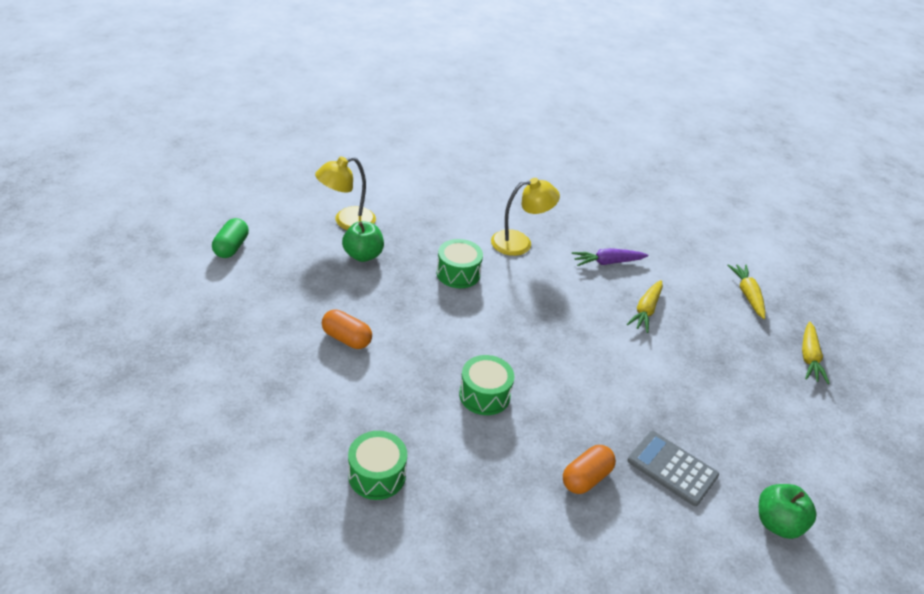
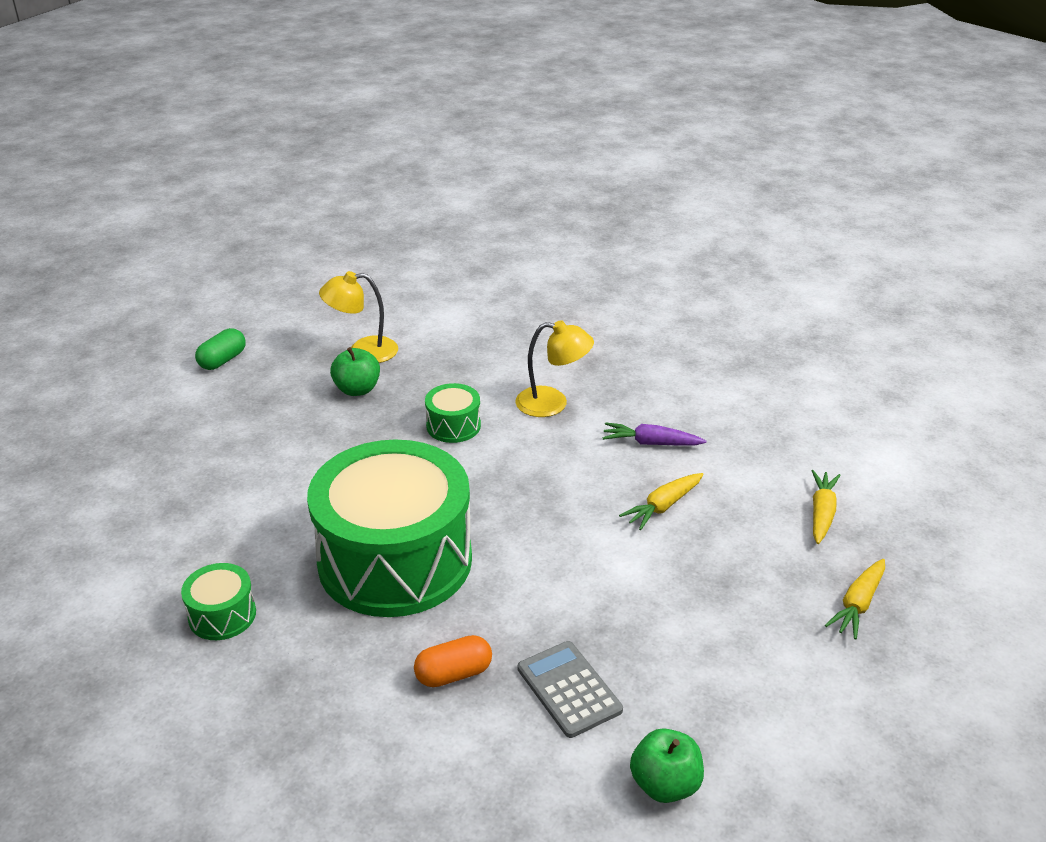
camera: 25 degrees right, 5 degrees down
orange capsule [322,309,372,349] -> none
green drum [459,355,514,415] -> green drum [307,439,472,617], size x2.44

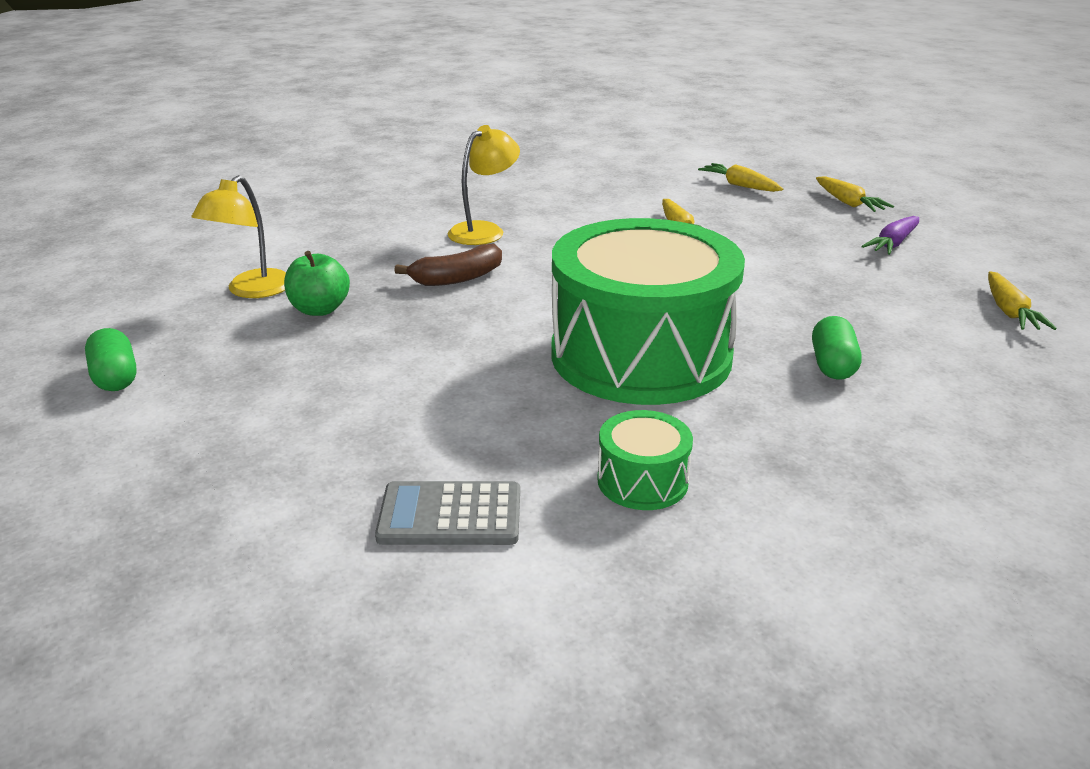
camera: 60 degrees left, 5 degrees down
orange capsule [414,635,492,687] -> green capsule [812,316,862,380]
green drum [425,383,481,443] -> brown banana [394,244,502,286]
grey calculator [518,641,623,738] -> grey calculator moved to [375,481,520,545]
purple carrot [602,422,706,446] -> purple carrot moved to [861,216,919,255]
green apple [630,729,704,803] -> yellow carrot [988,271,1057,330]

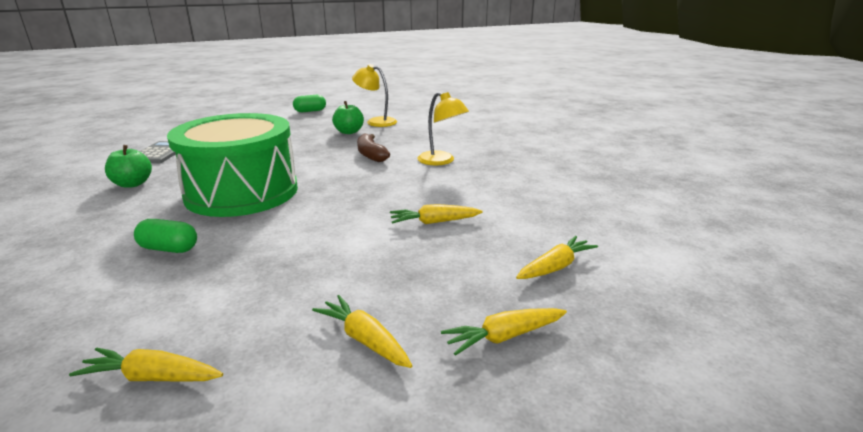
camera: 95 degrees right, 5 degrees down
green drum [597,410,693,510] -> green apple [105,145,152,188]
purple carrot [861,216,919,255] -> yellow carrot [312,295,413,368]

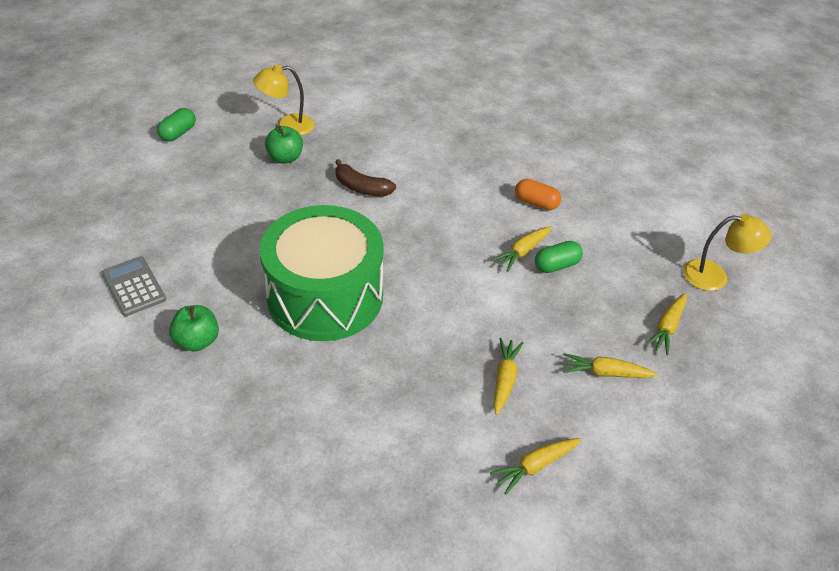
camera: 40 degrees left, 20 degrees up
green capsule [134,219,197,253] -> green capsule moved to [535,241,583,273]
yellow lamp [417,92,469,165] -> yellow lamp moved to [683,214,772,291]
yellow carrot [516,236,598,279] -> yellow carrot moved to [493,338,523,415]
none -> orange capsule [515,179,561,210]

